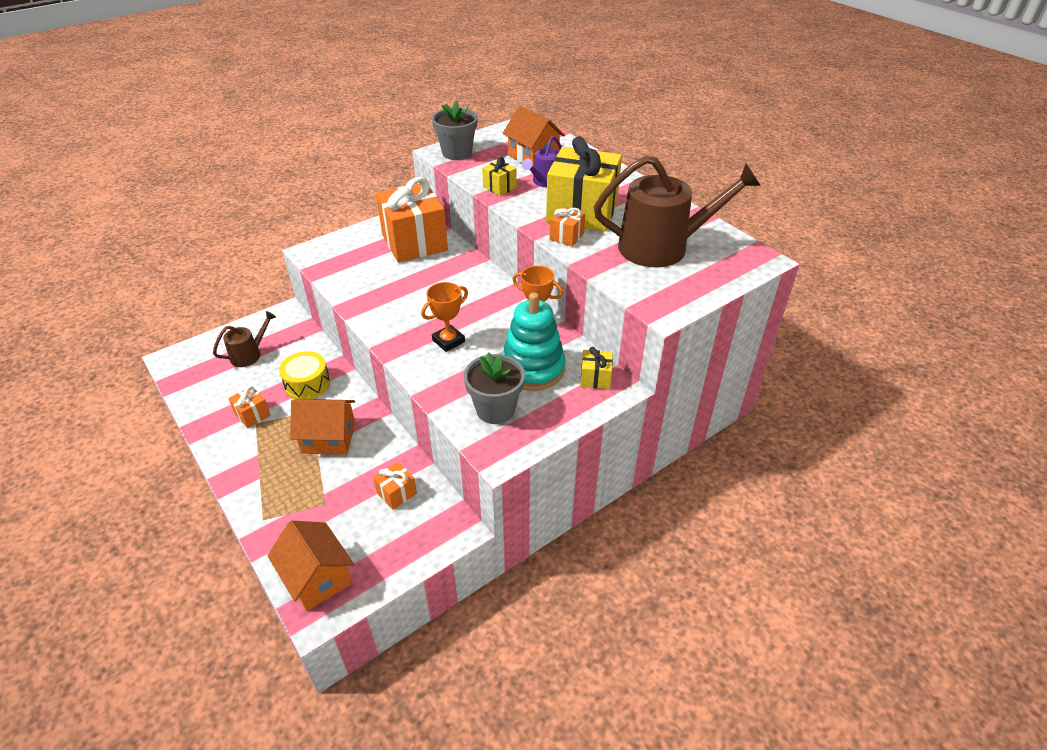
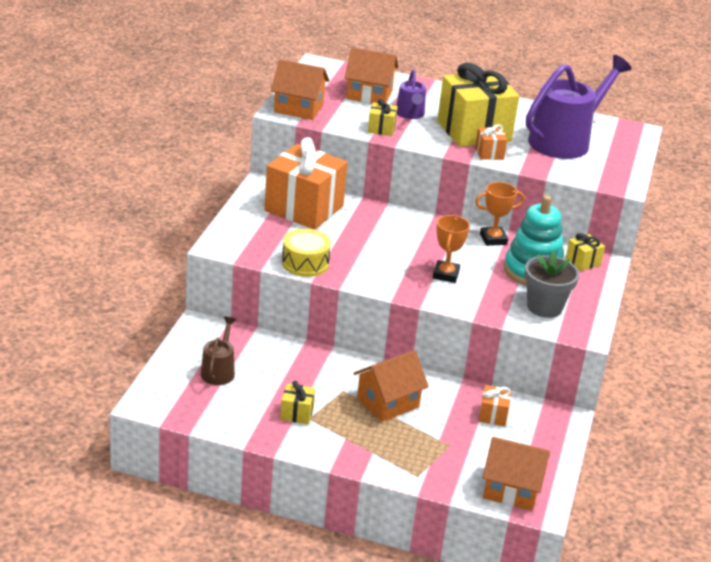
camera: 40 degrees left, 10 degrees down
orange gift [228,386,271,428] -> yellow gift [280,381,315,424]
yellow drum [279,351,330,399] -> yellow drum moved to [282,229,331,277]
grey flower pot [432,101,478,160] -> orange house [271,59,329,120]
brown watering can [594,155,761,267] -> purple watering can [526,55,632,159]

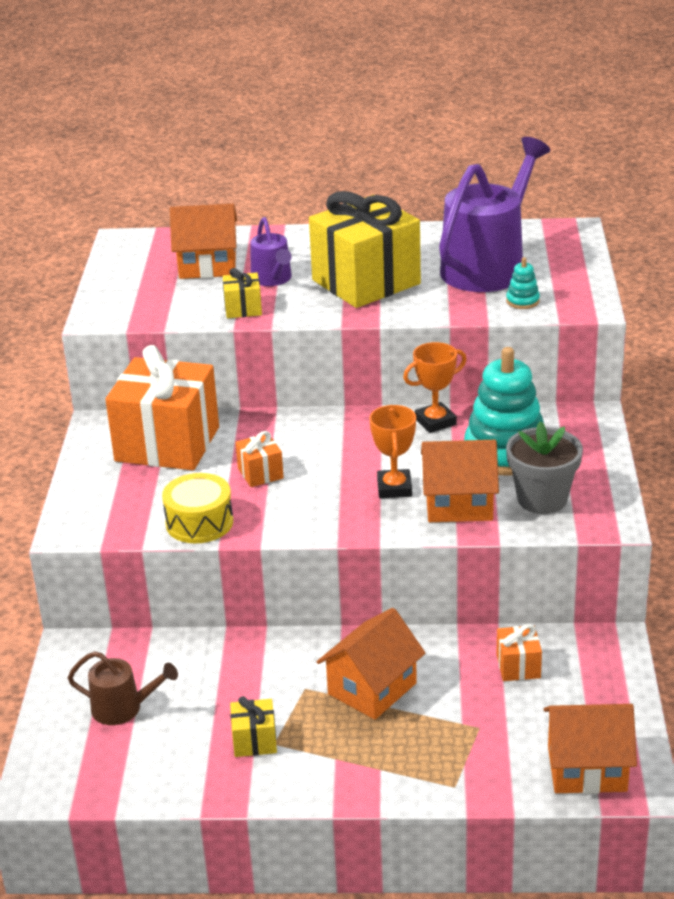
camera: 10 degrees left, 0 degrees up
brown watering can [201,317,236,385] -> brown watering can turned 105 degrees clockwise [68,651,178,725]
orange house [271,59,329,120] -> orange house moved to [421,440,499,522]
orange gift [475,124,507,160] -> orange gift moved to [236,431,284,487]
yellow gift [566,233,605,271] -> none
none -> turquoise stacking toy [506,257,540,309]

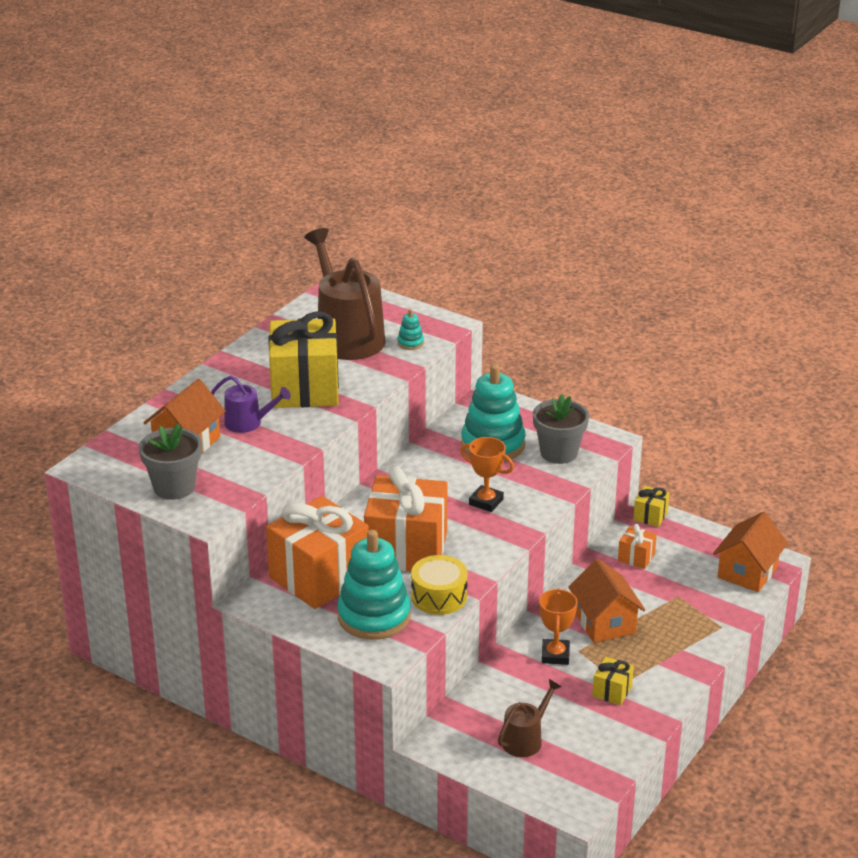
camera: 60 degrees left, 0 degrees up
yellow gift [223,268,262,318] -> yellow gift moved to [633,486,670,527]
orange gift [236,431,284,487] -> orange gift [364,466,448,571], size x2.33
orange trophy [403,342,467,433] -> orange trophy moved to [539,588,578,665]
orange house [421,440,499,522] -> none
purple watering can [439,137,550,292] -> brown watering can [304,228,386,360]
none -> grey flower pot [139,423,202,500]
none -> turquoise stacking toy [337,530,411,640]

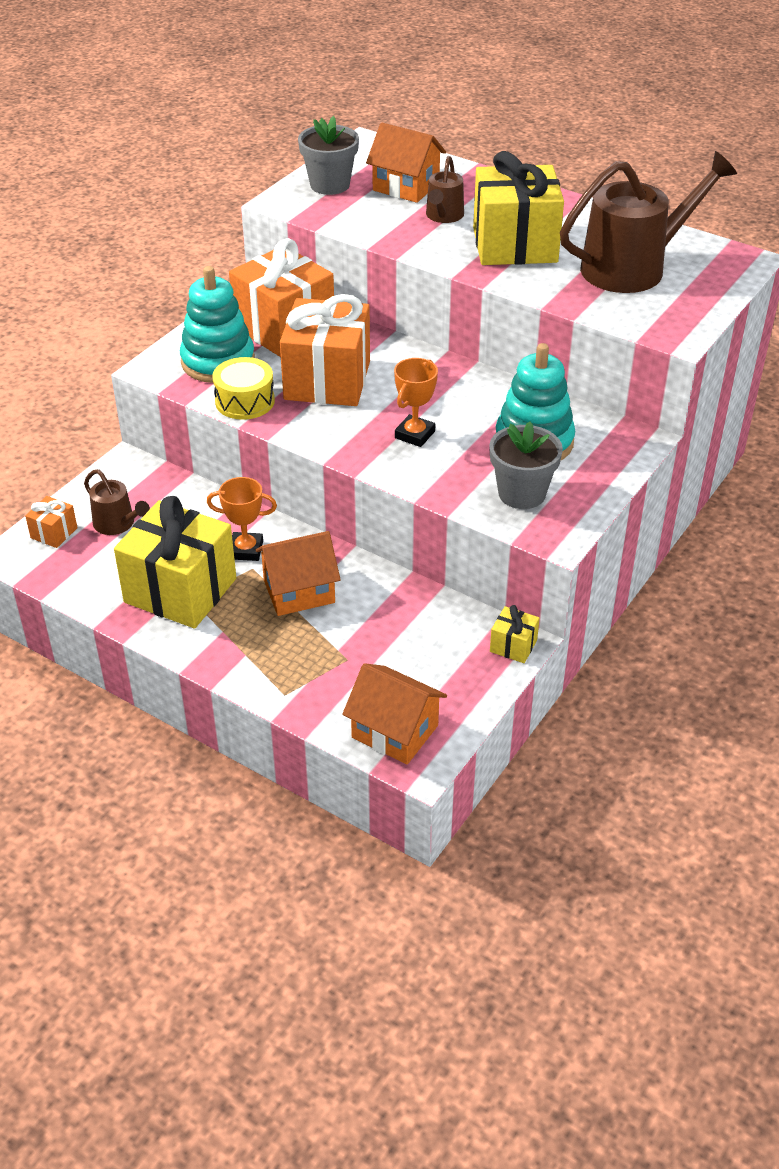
camera: 90 degrees right, 10 degrees up
purple watering can [211,375,291,433] -> brown watering can [426,156,464,223]
turquoise stacking toy [397,309,424,350] -> none
yellow gift [592,657,634,706] -> yellow gift [114,496,236,628], size x2.33
orange gift [618,524,657,569] -> orange gift moved to [25,496,78,548]

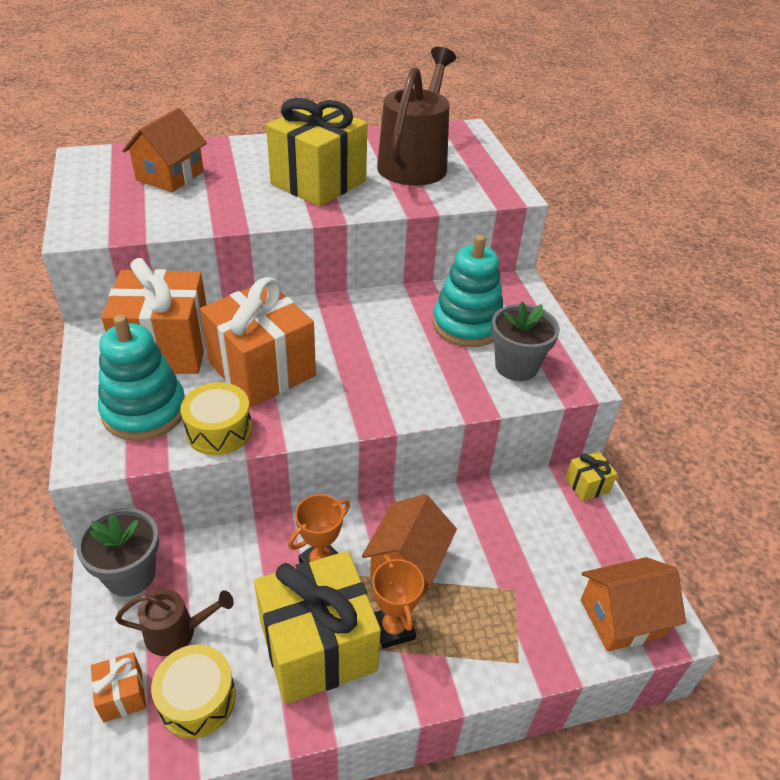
camera: 50 degrees left, 0 degrees up
grey flower pot [298,116,359,195] -> grey flower pot moved to [76,508,159,597]
orange house [366,123,446,203] -> orange house turned 45 degrees counterclockwise [122,108,207,192]
orange trophy [394,358,438,447] -> orange trophy moved to [372,555,424,649]
brown watering can [426,156,464,223] -> none
none -> yellow drum [151,645,236,739]

